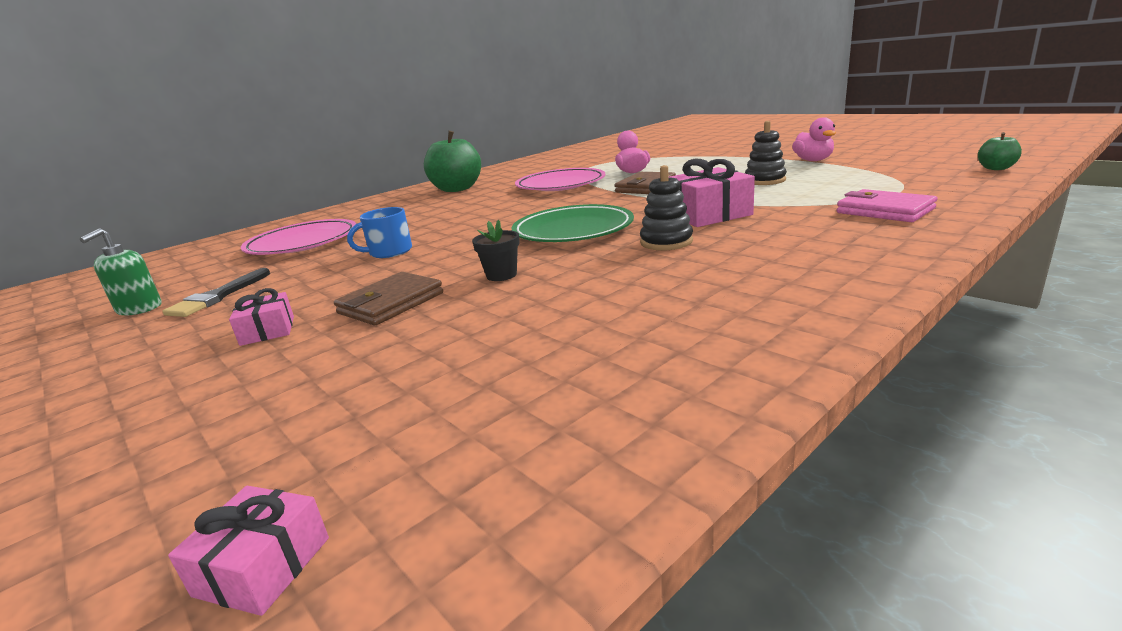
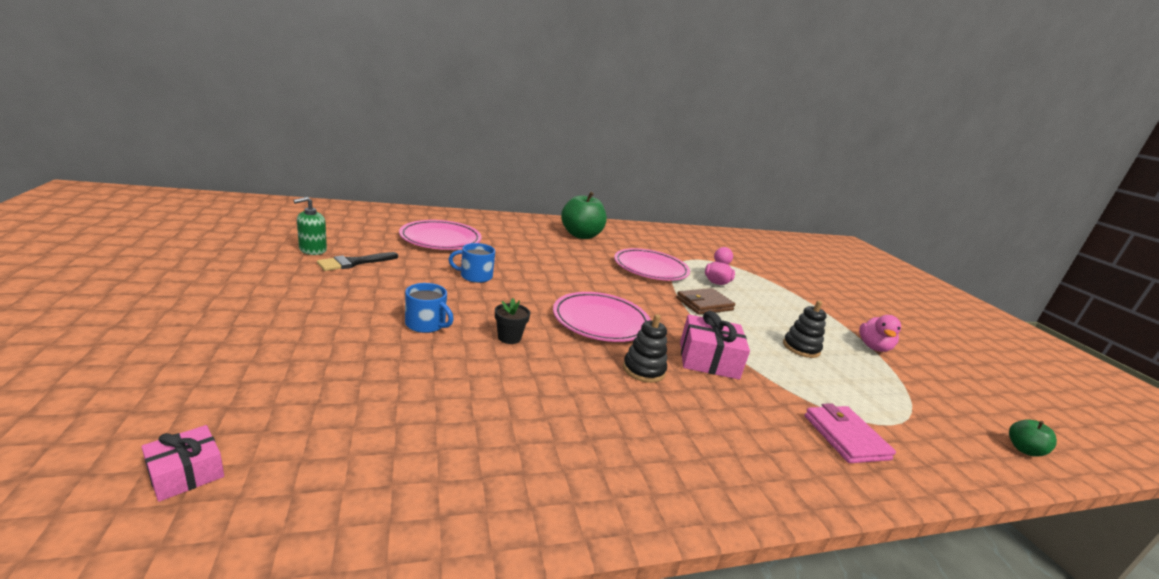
camera: 20 degrees right, 0 degrees up
pink gift [229,288,294,346] -> none
brown wallet [334,272,443,326] -> blue mug [405,283,454,333]
green plate [511,204,634,242] -> pink plate [553,292,651,342]

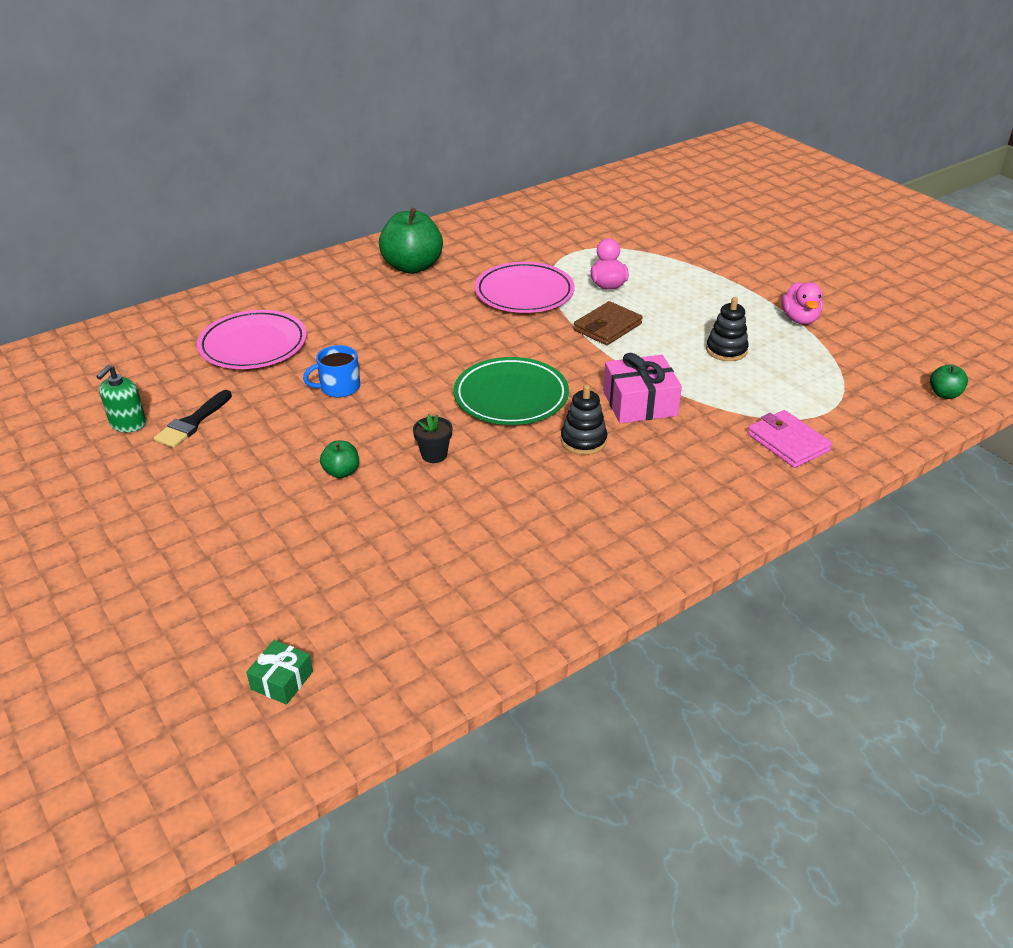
camera: 15 degrees left, 15 degrees up
pink gift [141,425,224,502] -> green gift [246,640,313,705]
blue mug [405,283,454,333] -> green apple [320,441,359,478]
pink plate [553,292,651,342] -> green plate [453,357,569,425]

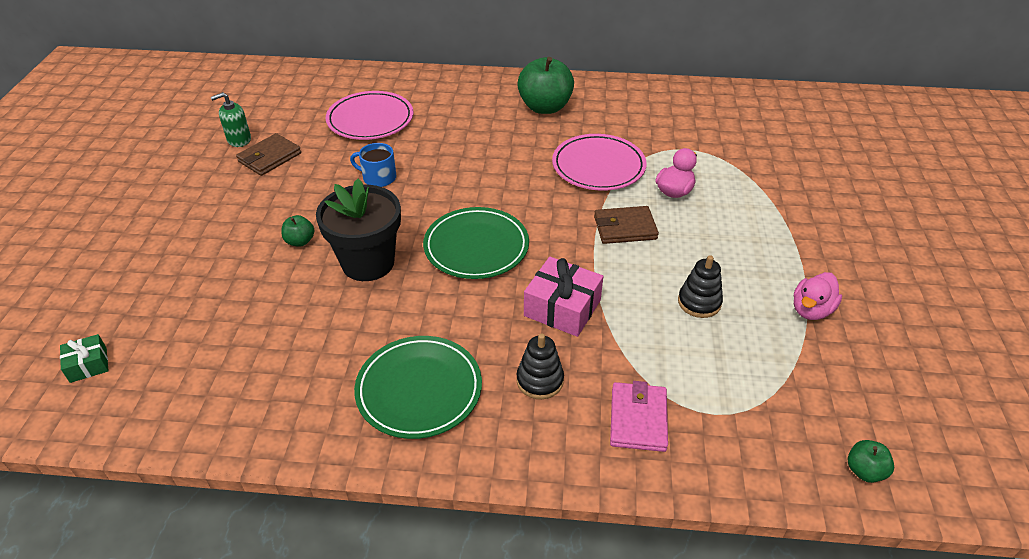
camera: 40 degrees right, 5 degrees up
black brush [154,390,232,448] -> brown wallet [236,133,301,176]
black flower pot [413,414,452,463] -> black flower pot [316,179,401,281], size x2.34
black stacking toy [561,384,607,455] -> black stacking toy moved to [516,333,564,399]
none -> green plate [354,336,482,439]

